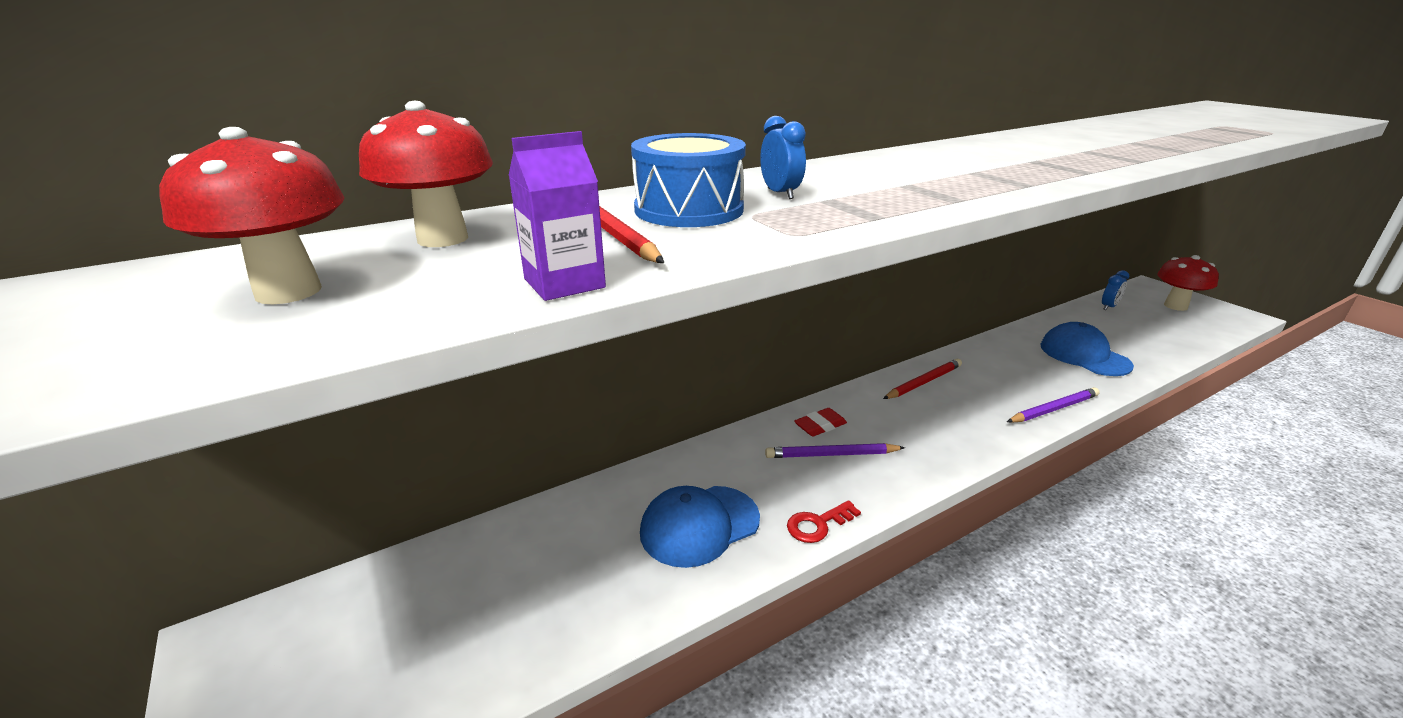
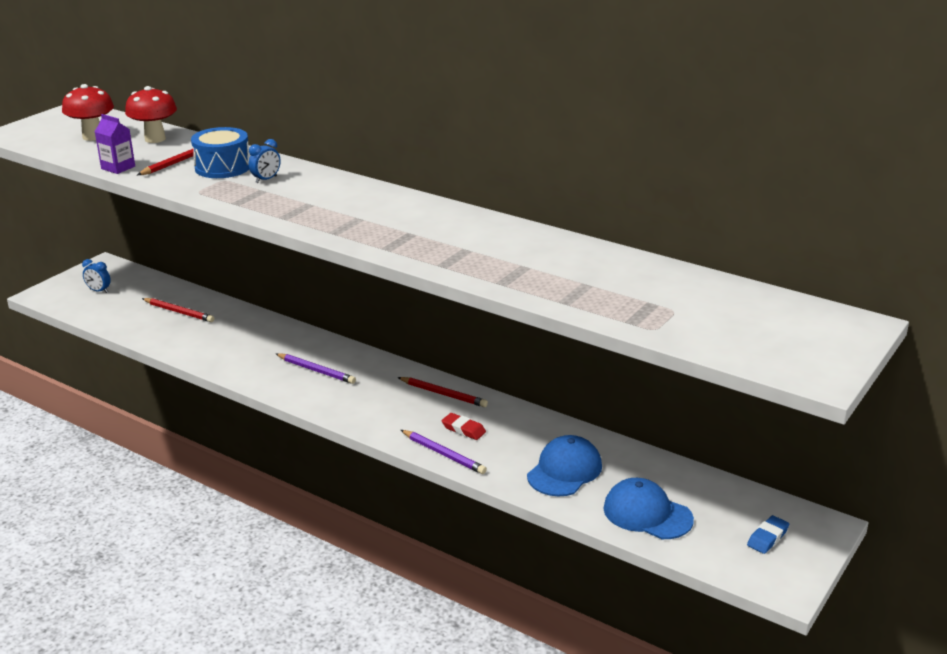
camera: 65 degrees right, 0 degrees up
blue cap [640,486,760,568] -> blue cap moved to [603,478,694,539]
purple pencil [765,443,905,458] -> purple pencil turned 150 degrees clockwise [276,353,356,384]
red key [787,500,861,543] -> none
red eraser [794,408,847,437] -> red eraser moved to [442,413,486,440]
blue clock [1102,270,1129,310] -> blue clock moved to [82,259,111,293]
red mushroom [1157,255,1219,311] -> blue eraser [747,515,789,554]
none -> red pencil [142,298,214,322]

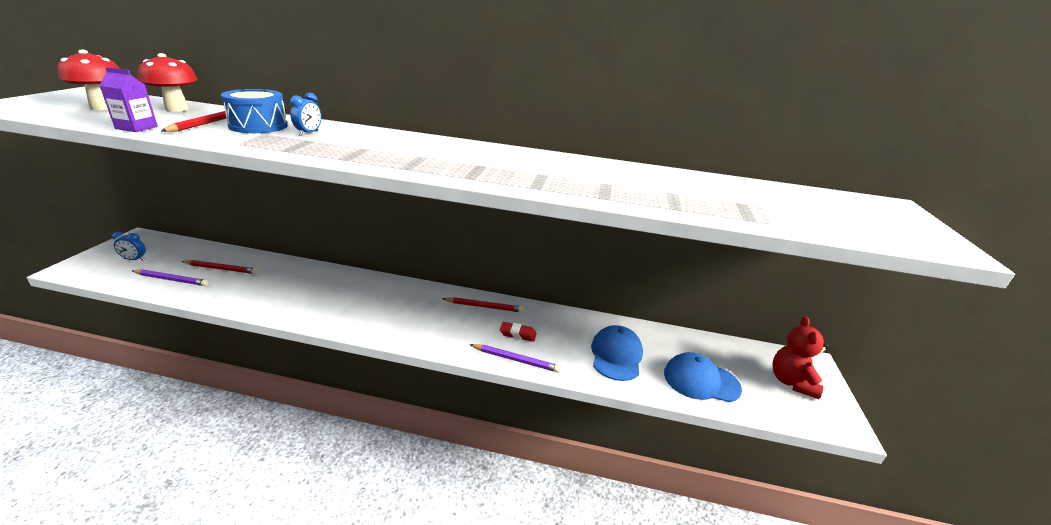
camera: 25 degrees left, 0 degrees up
purple pencil [276,353,356,384] -> purple pencil moved to [132,269,209,286]
blue eraser [747,515,789,554] -> red teddy bear [772,316,829,399]

